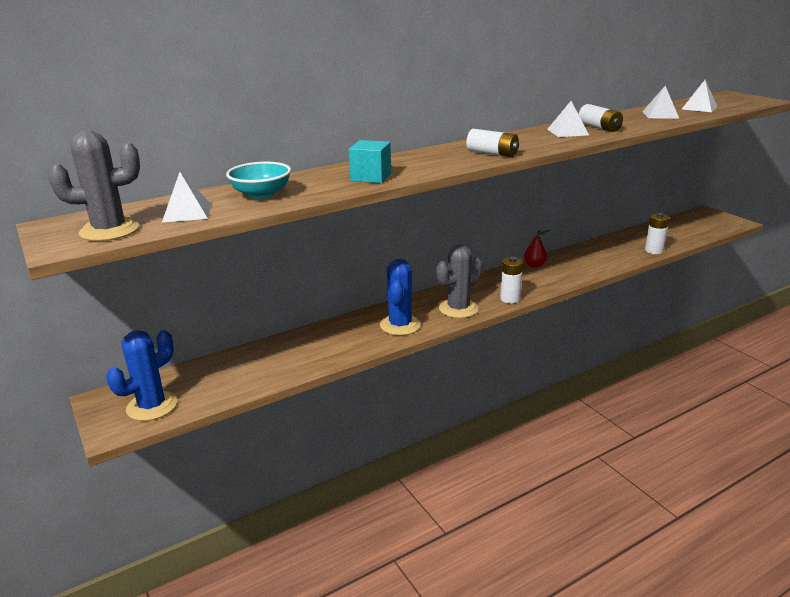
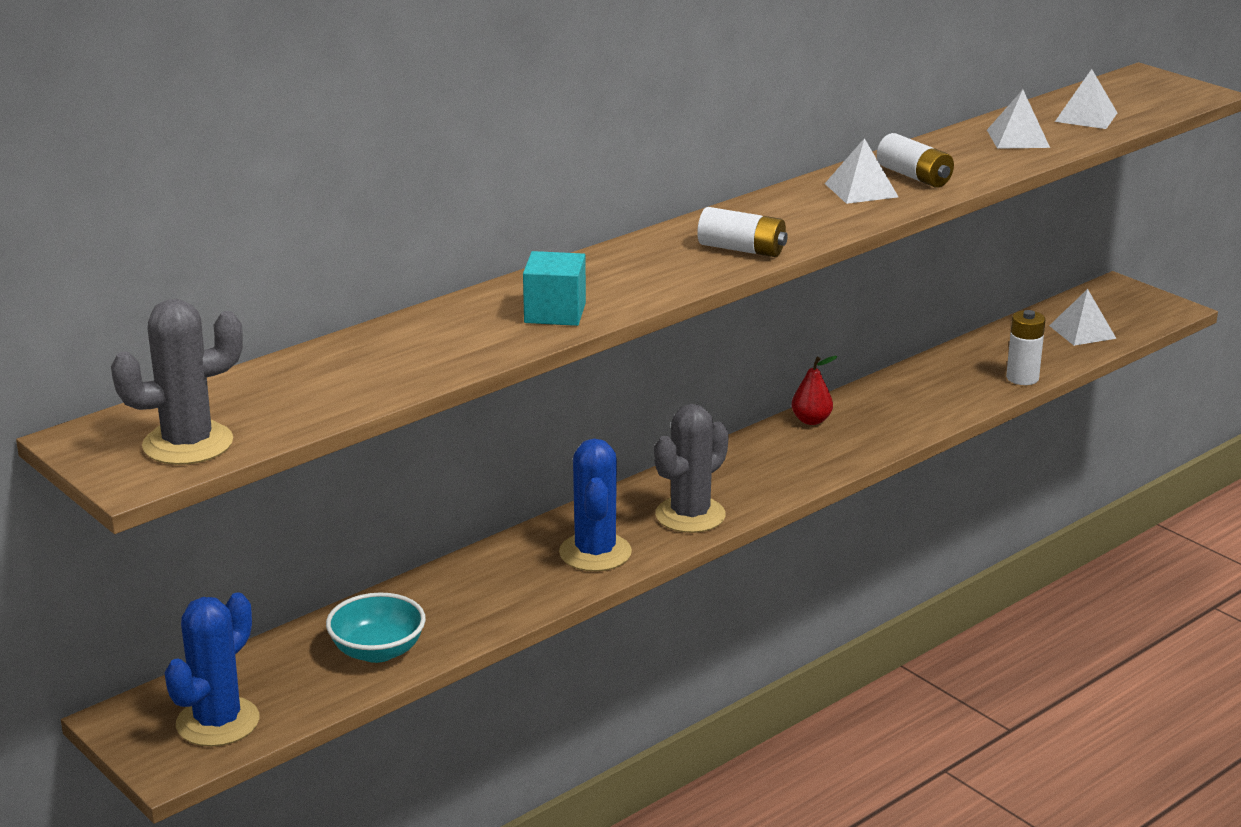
camera: 10 degrees left, 0 degrees up
white pyramid [162,172,211,223] -> white pyramid moved to [1049,289,1117,346]
turquoise bowl [226,162,291,199] -> turquoise bowl moved to [326,593,426,663]
white battery [500,257,523,304] -> none

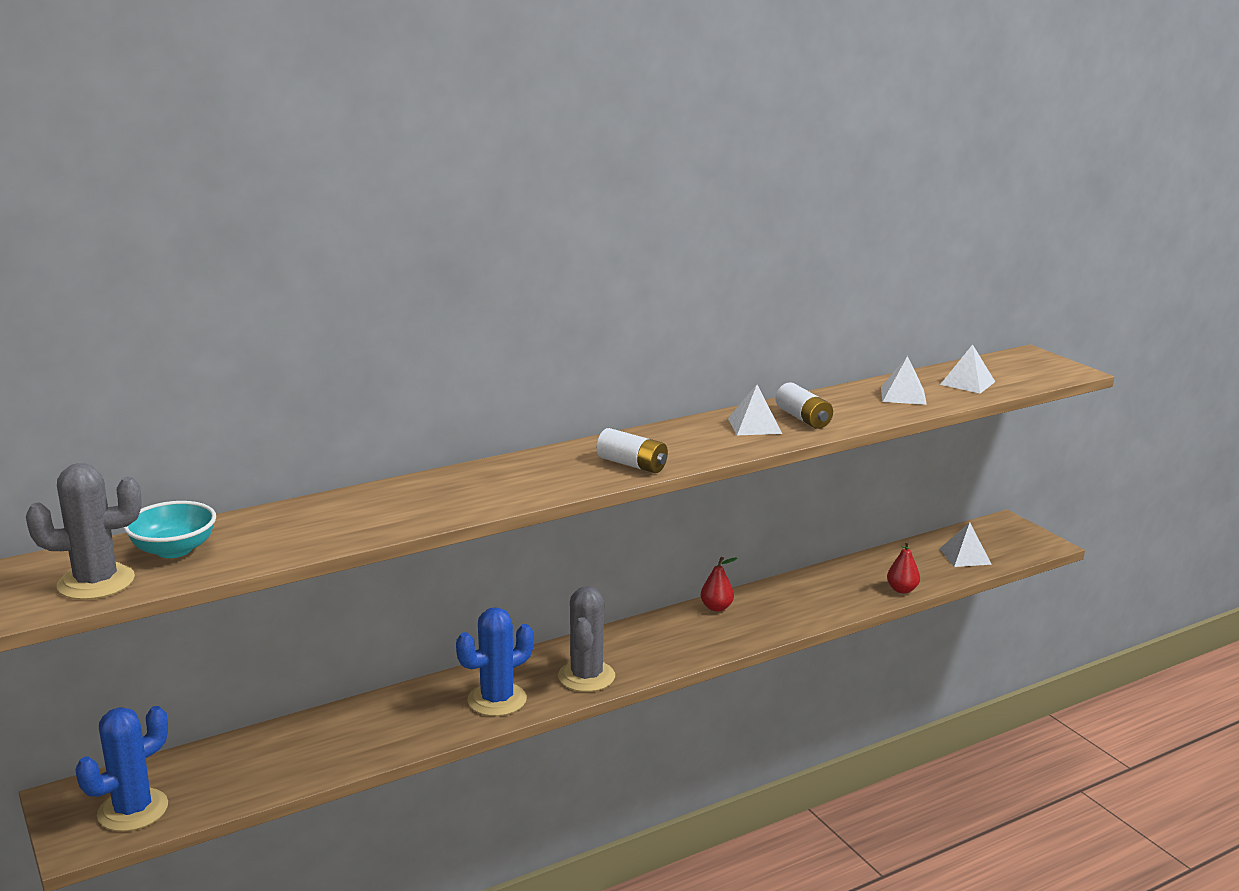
camera: 10 degrees right, 5 degrees down
turquoise bowl [326,593,426,663] -> turquoise bowl moved to [124,501,216,558]
turquoise cube [523,251,586,326] -> none
blue cactus [559,438,632,571] -> blue cactus turned 45 degrees clockwise [456,607,534,716]
grey cactus [654,404,729,533] -> grey cactus turned 45 degrees counterclockwise [558,586,615,692]
white battery [1006,310,1045,385] -> red pear [887,541,920,593]

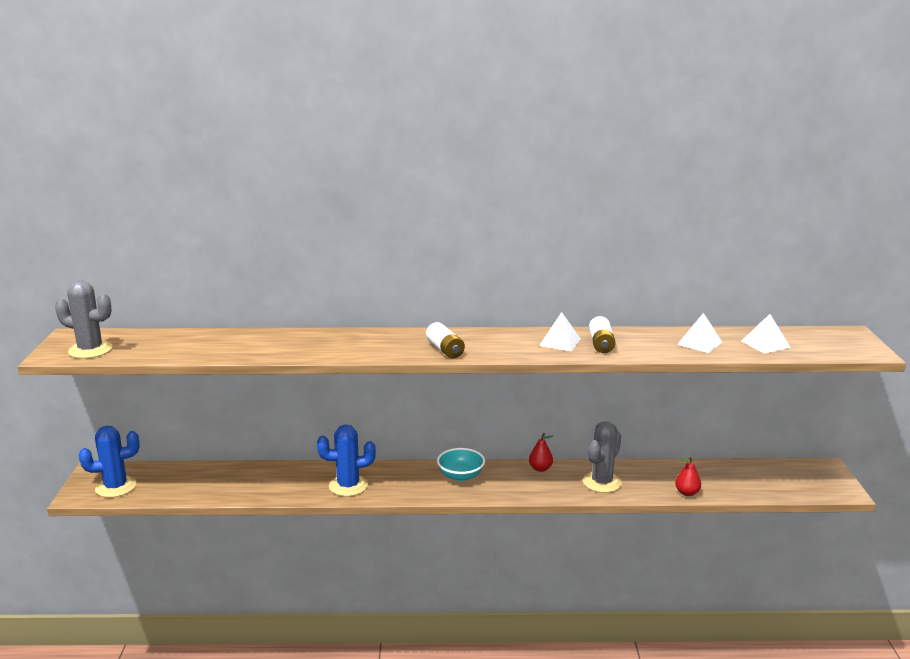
camera: 30 degrees right, 0 degrees up
turquoise bowl [124,501,216,558] -> turquoise bowl moved to [437,448,485,481]
grey cactus [558,586,615,692] -> grey cactus moved to [583,421,622,493]
white pyramid [939,522,992,567] -> none

